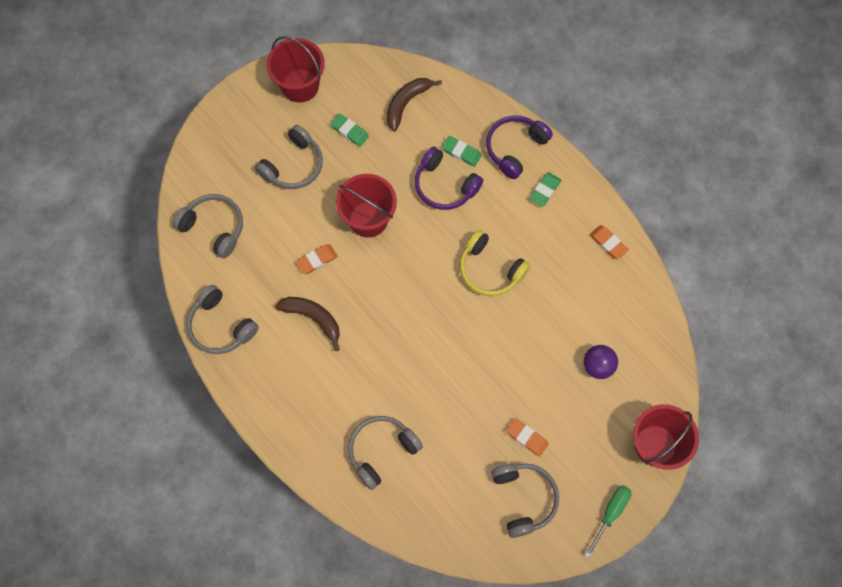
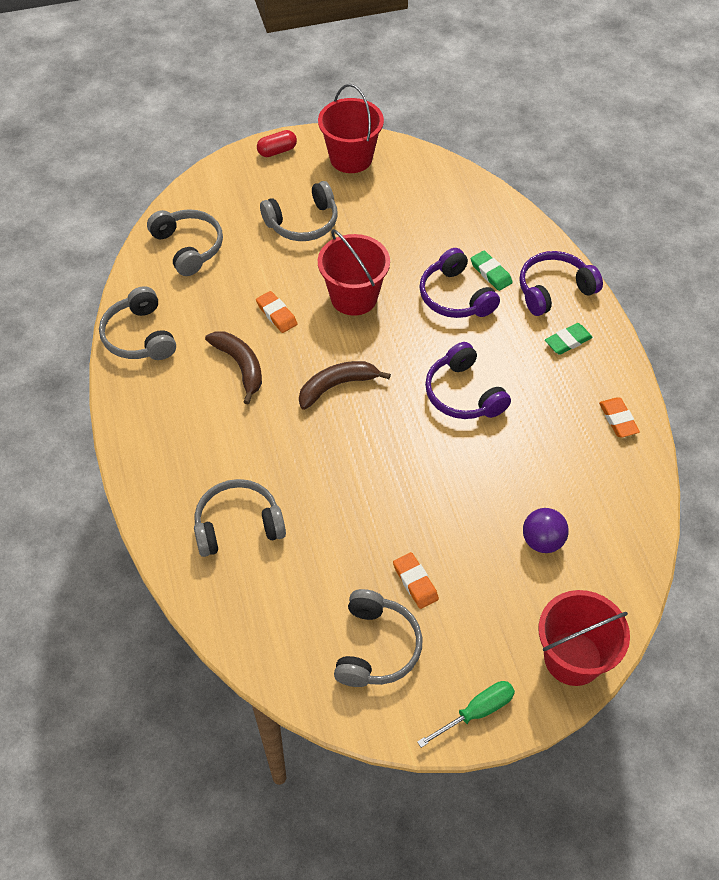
camera: 25 degrees right, 15 degrees down
orange eraser [296,244,338,274] -> orange eraser turned 60 degrees clockwise [256,291,298,333]
green eraser [330,113,369,147] -> none
brown banana [386,78,442,132] -> brown banana moved to [299,361,391,410]
yellow headphones [460,230,530,296] -> purple headphones [425,342,511,419]
none -> red capsule [257,130,297,157]

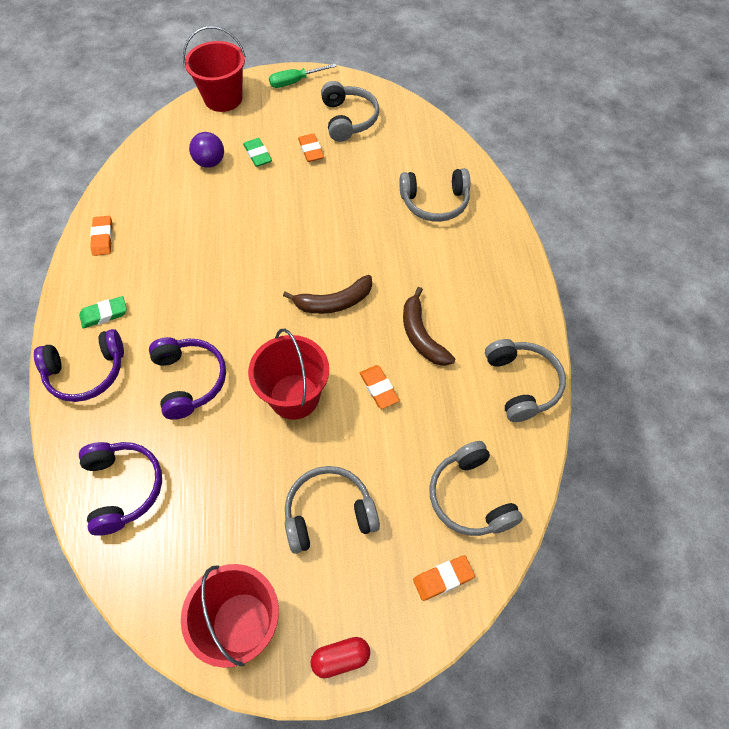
camera: 170 degrees left, 5 degrees up
grey headphones [334,589,422,687] -> grey headphones turned 150 degrees clockwise [321,81,379,142]
purple headphones [425,342,511,419] -> purple headphones moved to [79,442,162,535]
green eraser [471,251,513,291] -> green eraser moved to [243,138,272,167]
none -> orange eraser [413,555,475,601]

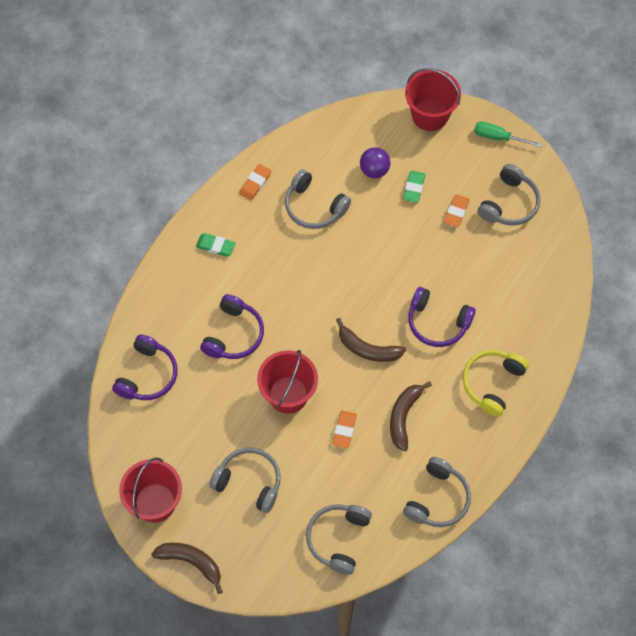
camera: 40 degrees right, 5 degrees up
purple headphones [34,329,124,402] -> purple headphones moved to [408,287,476,347]
red capsule [311,637,370,679] -> brown banana [151,543,223,594]
grey headphones [399,168,470,222] -> grey headphones moved to [285,169,351,229]
orange eraser [413,555,475,601] -> none
none -> yellow headphones [463,350,529,417]

